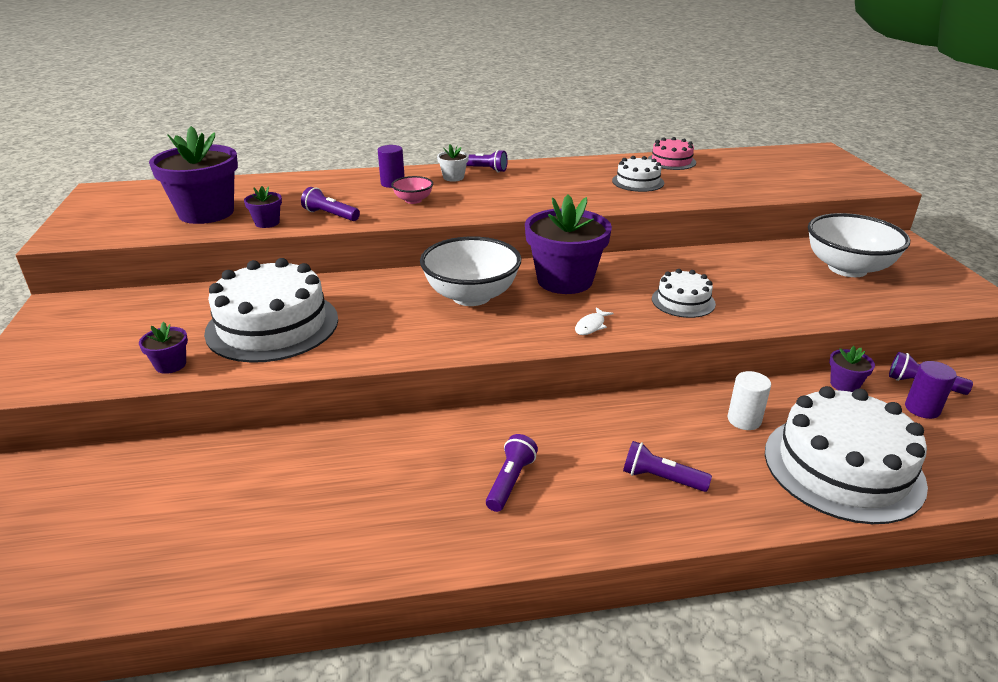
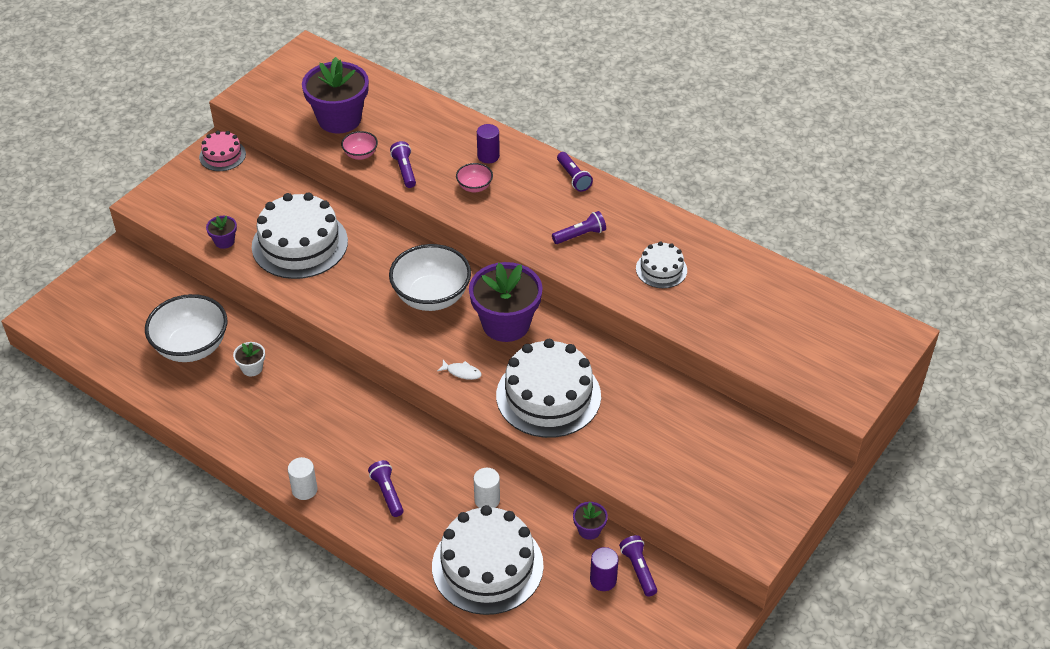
camera: 45 degrees right, 15 degrees up
purple flower pot [244,186,282,228] -> pink bowl [341,131,378,160]
white flower pot [437,144,469,182] -> white flower pot moved to [233,342,265,376]
purple flashlight [486,434,538,512] -> purple flashlight moved to [552,211,606,244]
white fish [575,307,614,335] -> white fish turned 150 degrees counterclockwise [437,360,482,380]
pink cake [647,137,696,170] -> pink cake moved to [199,131,246,171]
white cake [652,269,716,318] -> white cake [496,339,601,438], size x1.96
white bowl [808,213,910,277] -> white bowl moved to [145,294,227,362]
none -> white cylinder [288,457,317,500]

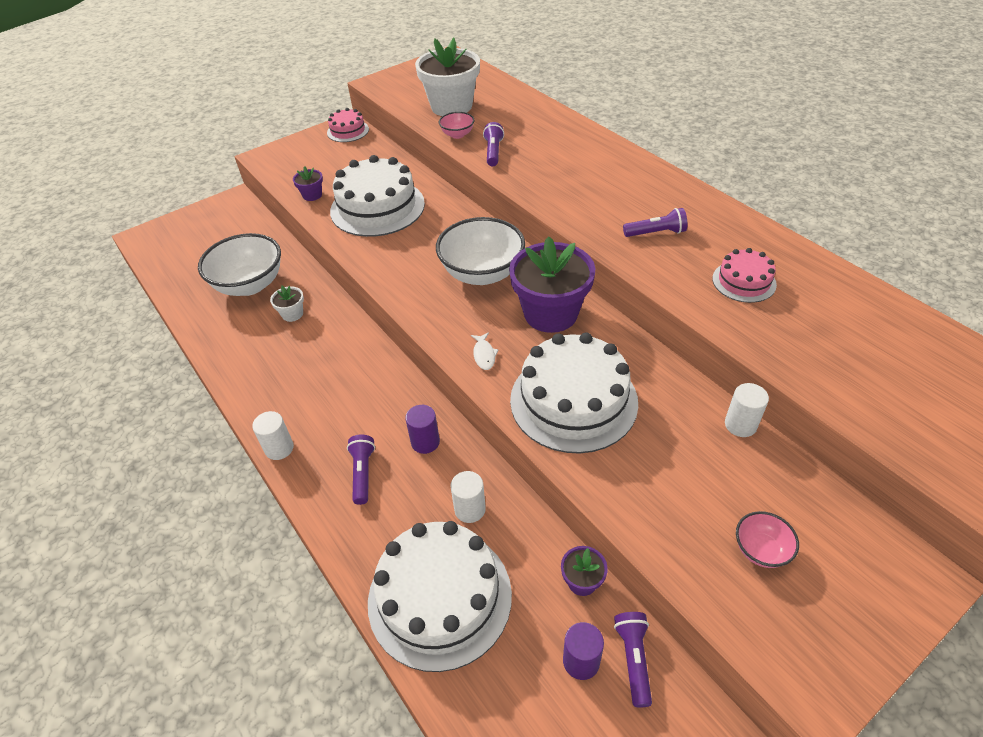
camera: 20 degrees right, 0 degrees up
purple flower pot [302,57,369,134] -> white flower pot [415,37,480,116]
white fish [437,360,482,380] -> white fish turned 45 degrees clockwise [471,333,499,370]
pink bowl [456,163,493,192] -> pink bowl moved to [736,511,799,568]
purple cylinder [477,124,500,163] -> purple cylinder moved to [405,405,440,454]
purple flashlight [557,152,593,192] -> none
white cake [636,241,687,288] -> pink cake [713,248,777,303]
none -> white cylinder [725,383,769,437]

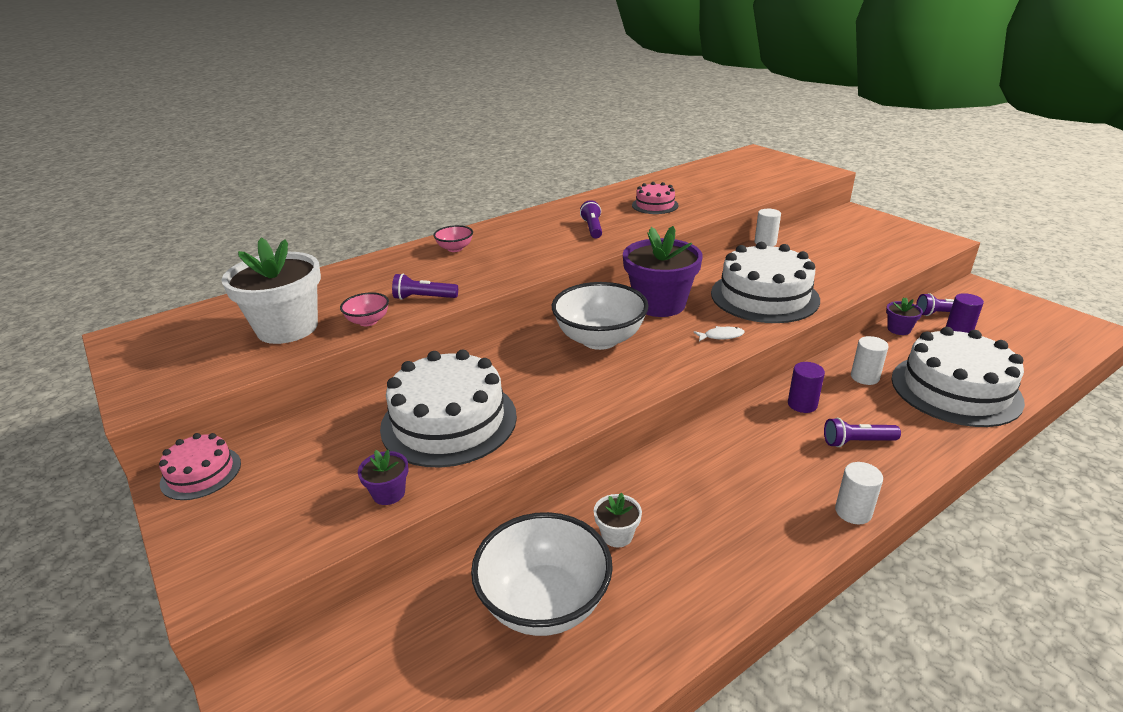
camera: 90 degrees left, 15 degrees down
pink bowl [736,511,799,568] -> pink bowl moved to [433,225,473,252]

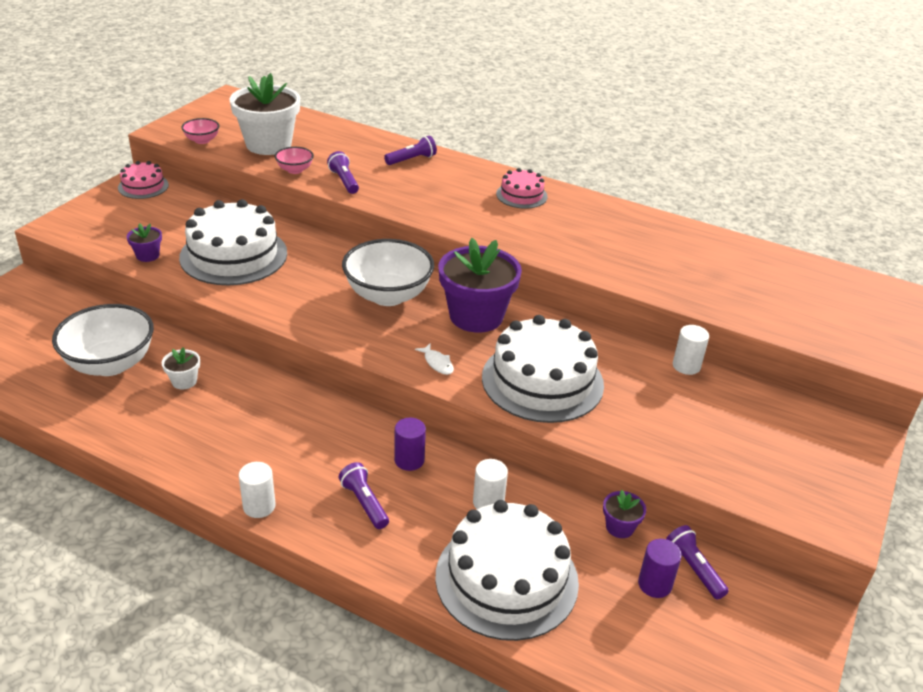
camera: 60 degrees right, 5 degrees up
pink bowl [433,225,473,252] -> pink bowl moved to [181,118,220,144]
purple flashlight [580,200,602,238] -> purple flashlight moved to [384,136,437,165]
pink cake [632,182,679,214] -> pink cake moved to [496,168,548,209]

